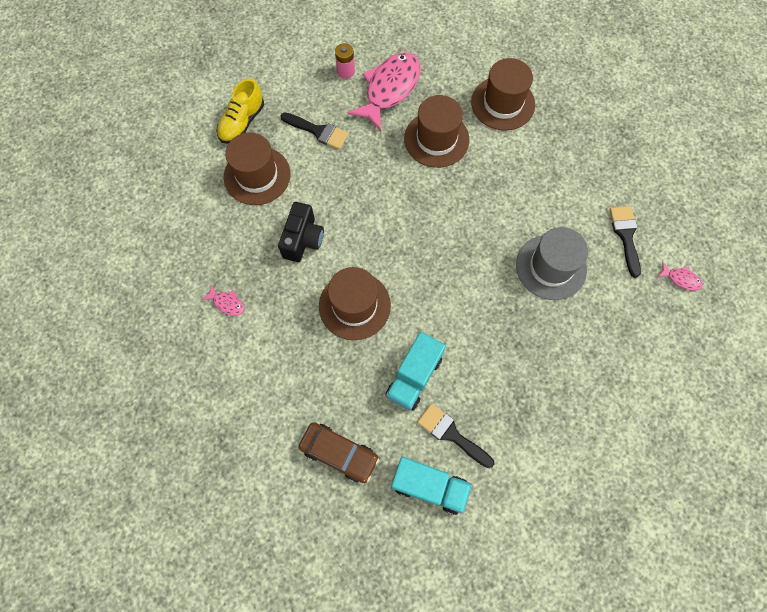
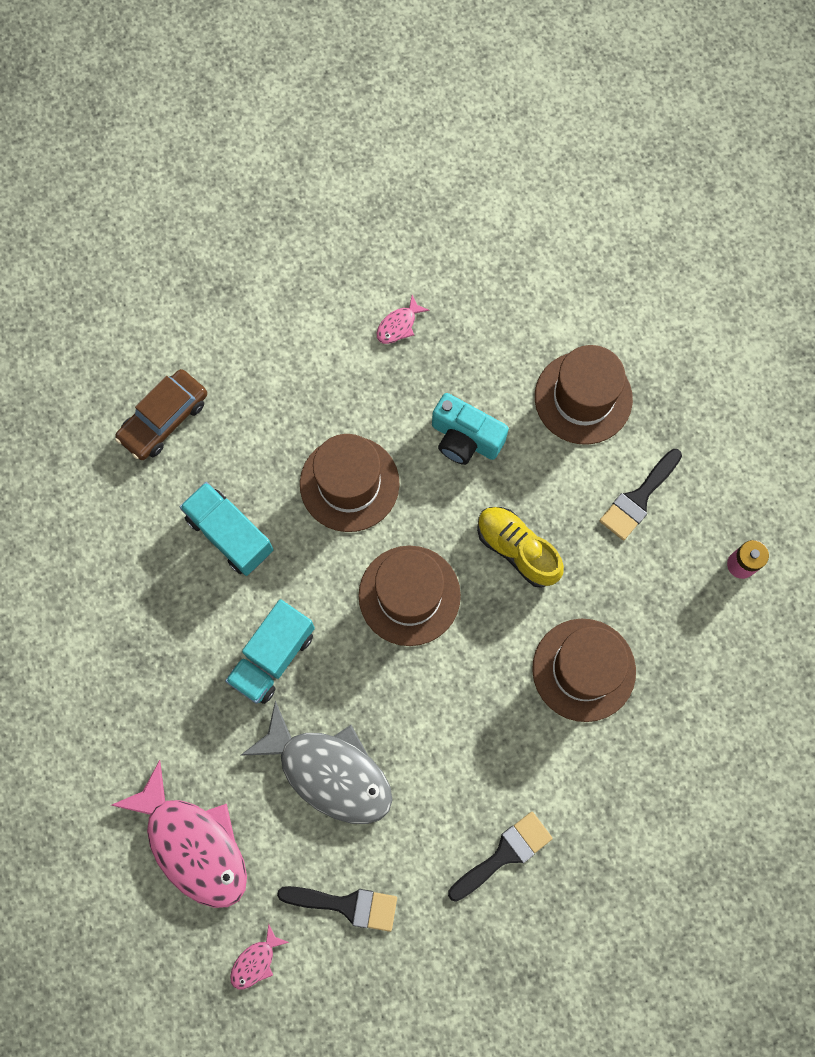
camera: 105 degrees right, 5 degrees up
yellow shoe [216,79,264,144] -> yellow shoe moved to [477,507,564,588]
black camera [278,202,324,262] -> turquoise camera [432,393,509,465]
pink fish [347,52,420,131] -> pink fish moved to [111,760,247,908]
turquoise truck [391,457,472,515] -> turquoise truck moved to [225,599,315,704]
black brush [417,403,494,468] -> black brush moved to [448,812,553,902]
brown hat [471,58,535,131] -> brown hat moved to [359,546,461,646]
grey hat [516,227,588,300] -> grey fish [240,701,392,824]

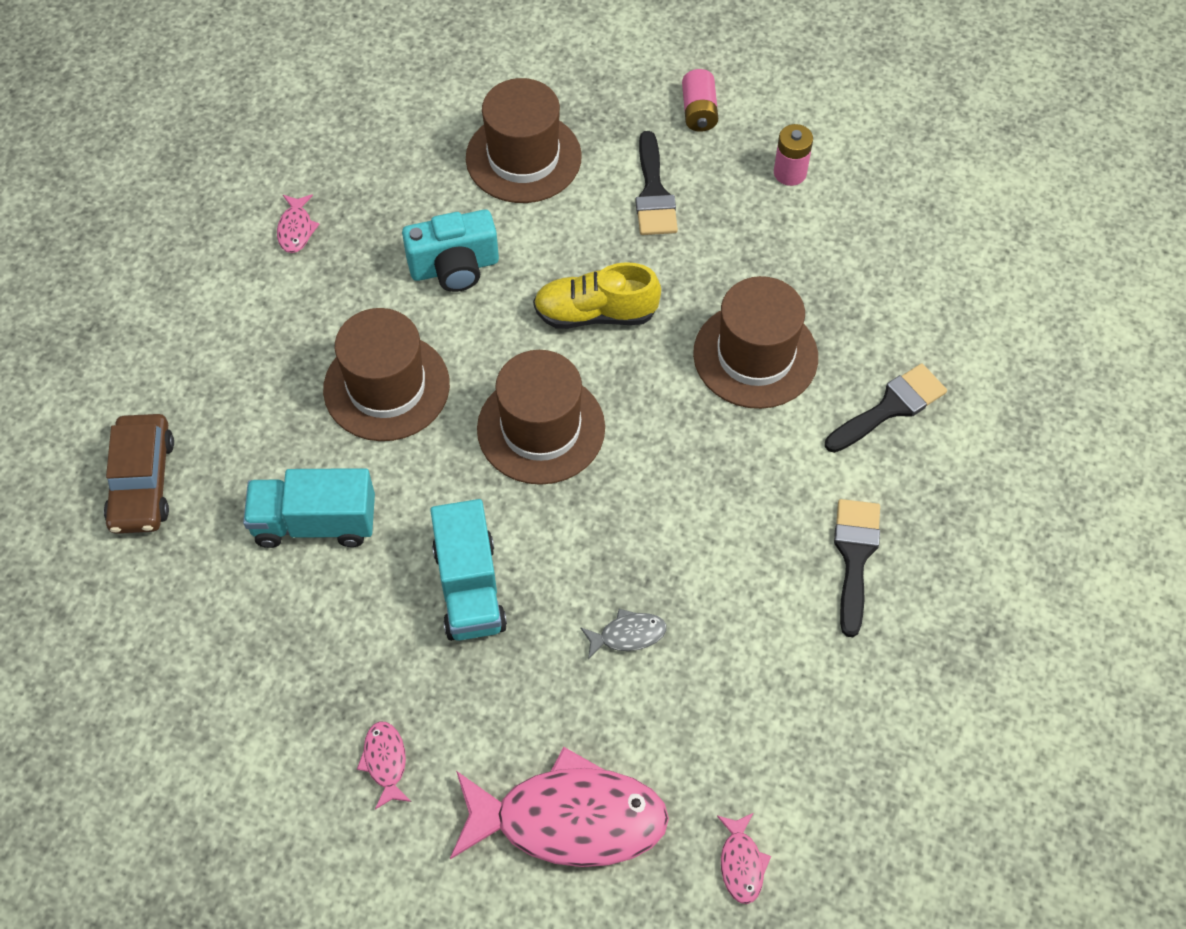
camera: 45 degrees left, 15 degrees down
grey fish [240,701,392,824] -> grey fish [580,609,666,659], size x0.42
black brush [277,886,397,932] -> black brush moved to [825,363,947,453]
none -> pink fish [357,721,411,809]
none -> pink battery [682,69,718,132]

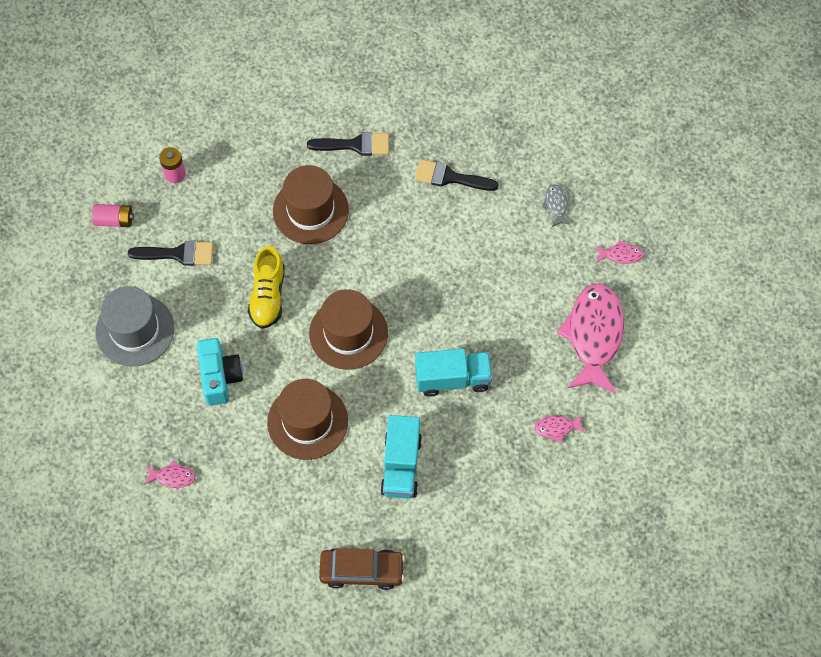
camera: 85 degrees left, 5 degrees up
brown hat [466,78,582,203] -> grey hat [95,286,174,367]
grey fish [580,609,666,659] -> grey fish moved to [542,184,571,227]
black brush [825,363,947,453] -> black brush turned 120 degrees clockwise [307,132,389,156]

